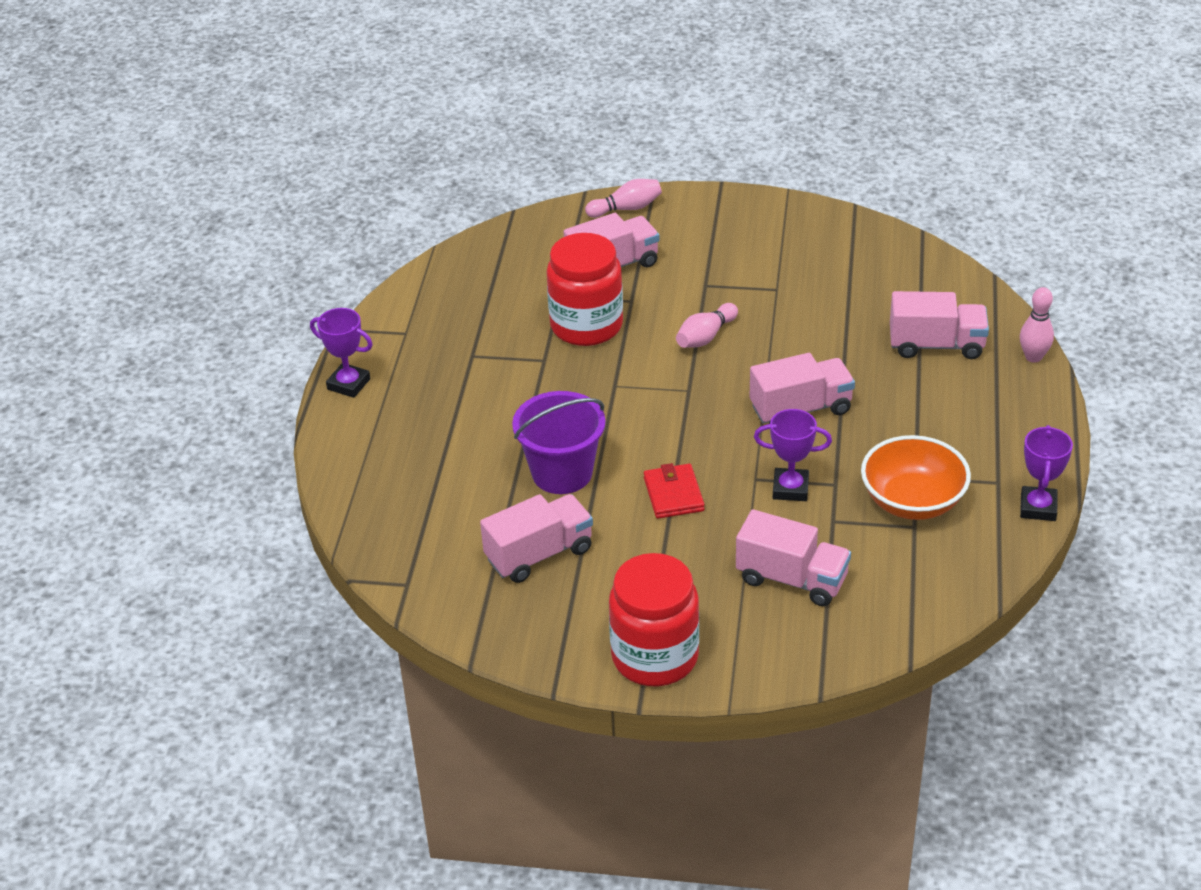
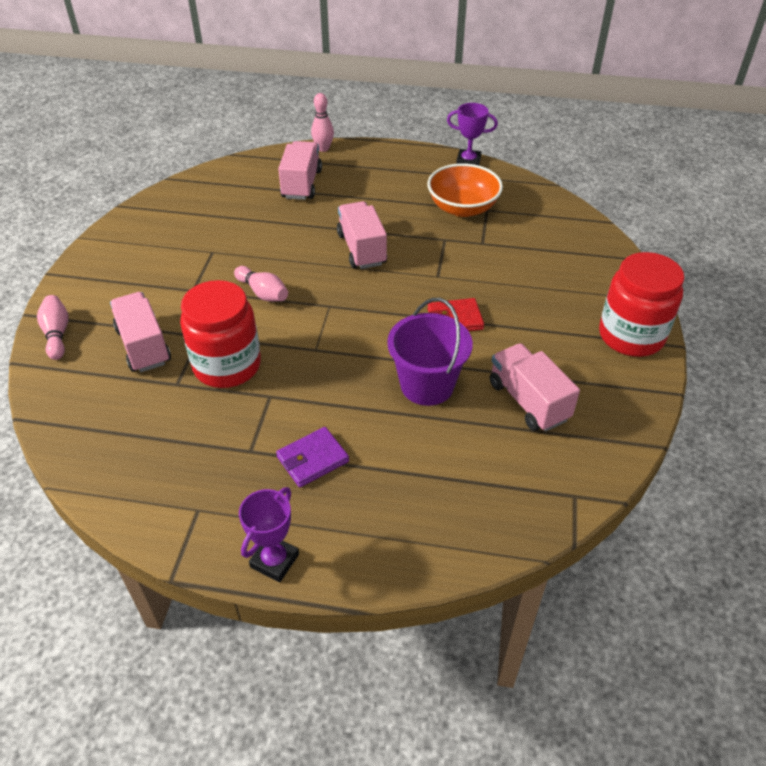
camera: 90 degrees left, 5 degrees up
pink truck [736,509,851,606] -> none
purple trophy [754,409,832,501] -> none
none -> purple wallet [276,427,349,487]

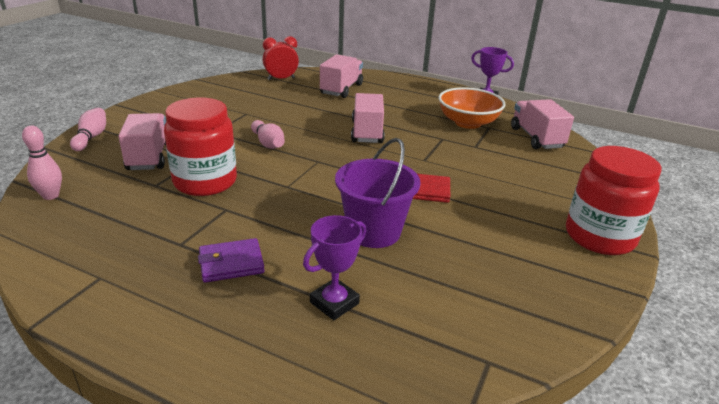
camera: 15 degrees right, 15 degrees down
purple trophy [239,487,299,582] -> purple trophy moved to [303,215,366,320]
pink bowling pin [311,93,334,152] -> pink bowling pin moved to [22,126,62,200]
pink truck [490,343,580,431] -> pink truck moved to [511,99,574,149]
none -> red clock [263,36,299,80]

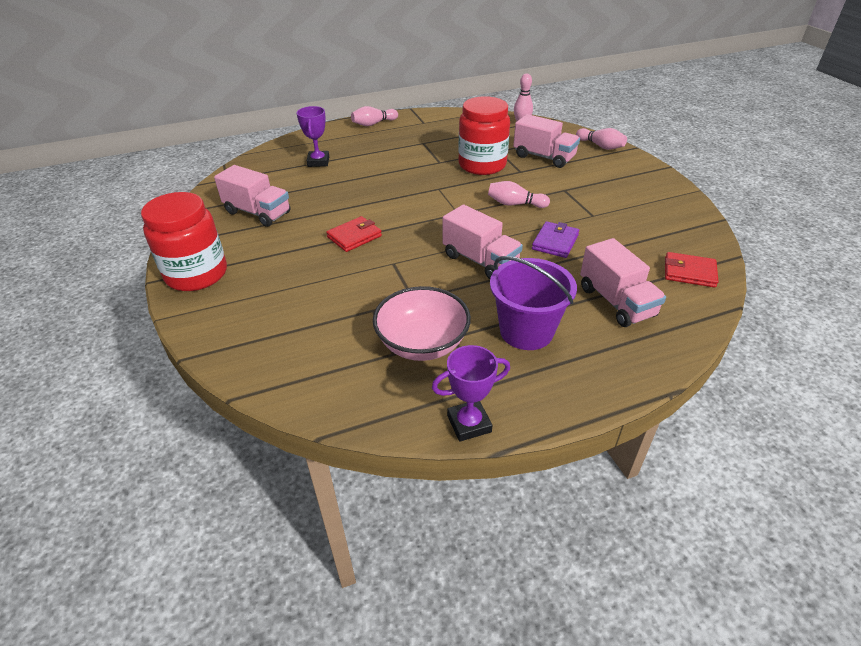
camera: 135 degrees right, 10 degrees up
purple wallet [198,238,265,283] -> purple wallet moved to [532,221,579,258]
red clock [263,36,299,80] -> red wallet [665,252,719,288]
purple bucket [335,138,421,248] -> purple bucket moved to [490,256,577,350]
orange bowl [438,87,506,129] -> pink bowl [373,286,471,361]
pink truck [511,99,574,149] -> pink truck moved to [214,165,291,227]
none -> pink bowling pin [351,106,398,126]

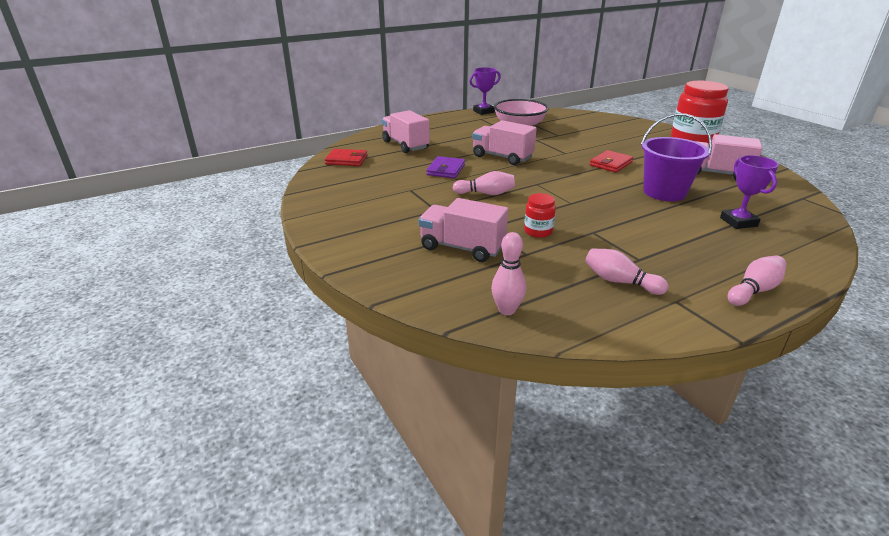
camera: 170 degrees right, 10 degrees down
red jar [458,96,510,175] -> red jar [524,193,556,238], size x0.47
purple bucket [490,256,577,350] -> purple bucket moved to [641,113,712,201]
pink bowling pin [576,128,627,150] -> pink bowling pin moved to [585,248,668,295]

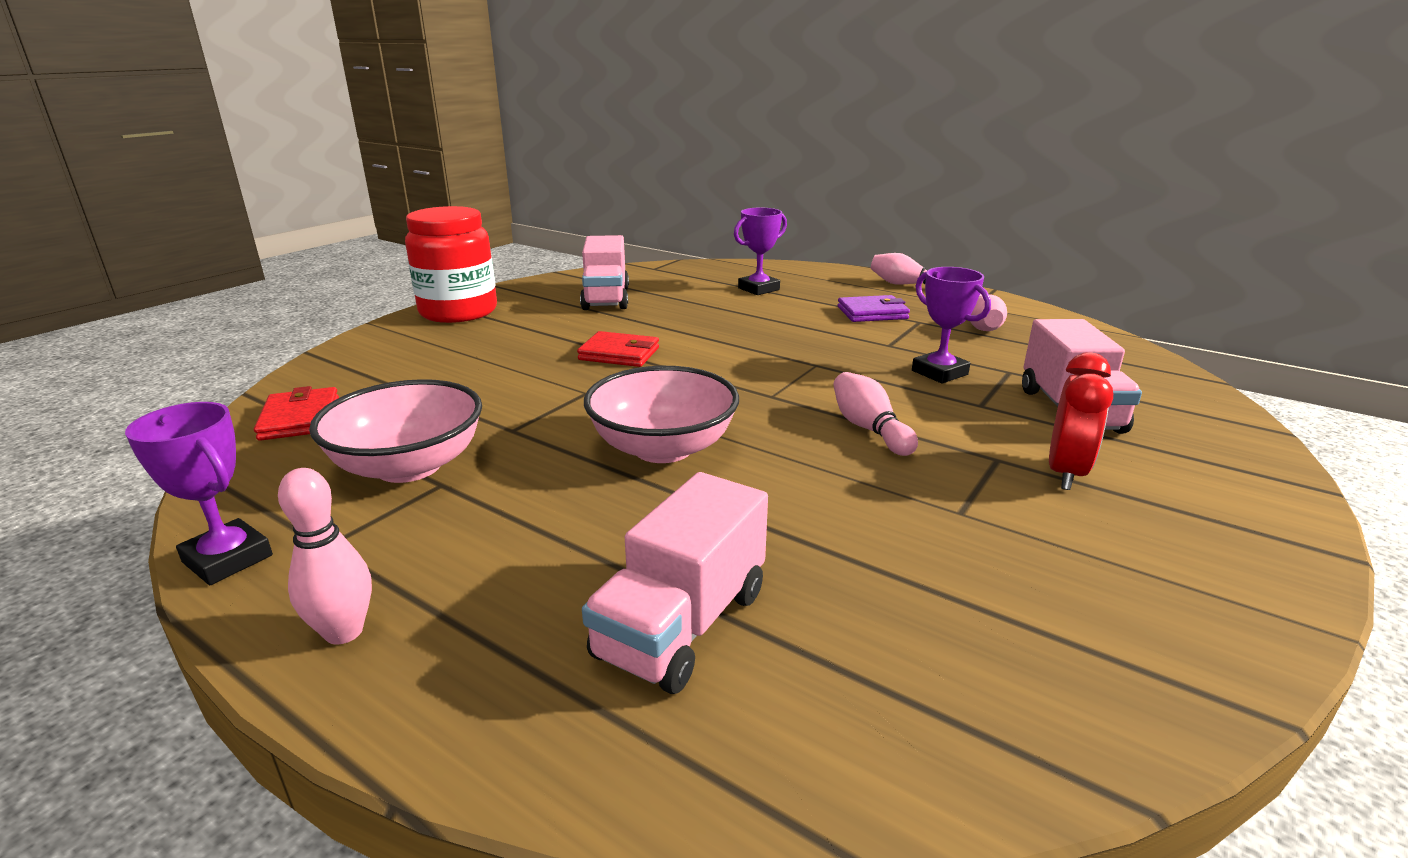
camera: 115 degrees left, 5 degrees down
red wallet [325,149,367,166] -> red wallet moved to [254,386,339,441]
purple wallet [426,156,465,178] -> purple wallet moved to [838,295,910,322]
pink truck [472,120,537,165] -> pink bowl [584,366,739,463]
pink bowling pin [491,232,526,315] -> pink bowling pin moved to [278,468,372,645]
red jar [524,193,556,238] -> purple trophy [912,267,991,384]
purple bucket [641,113,712,201] -> none
none -> red clock [1049,352,1113,490]

